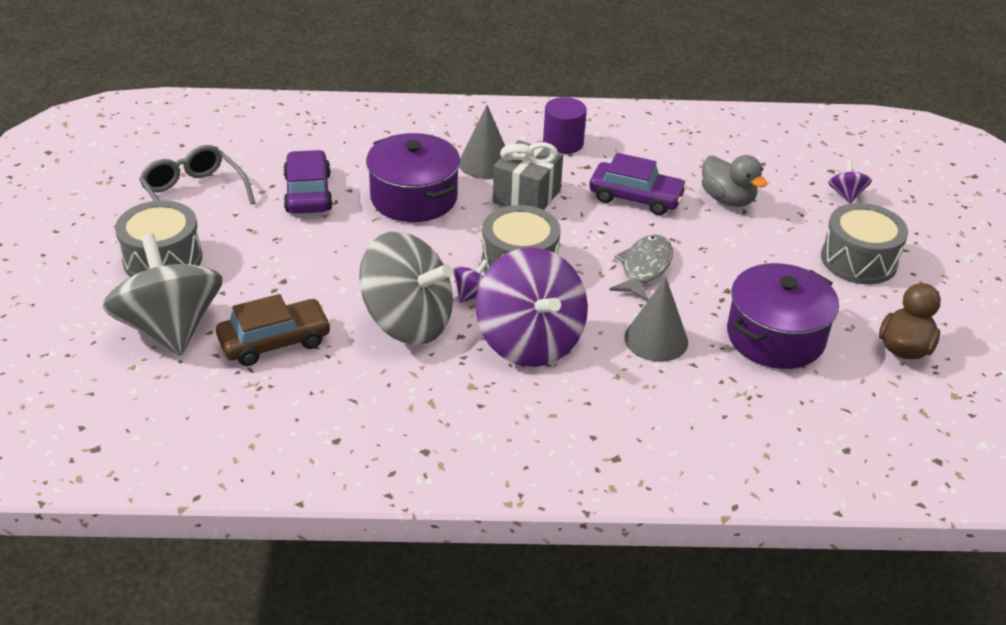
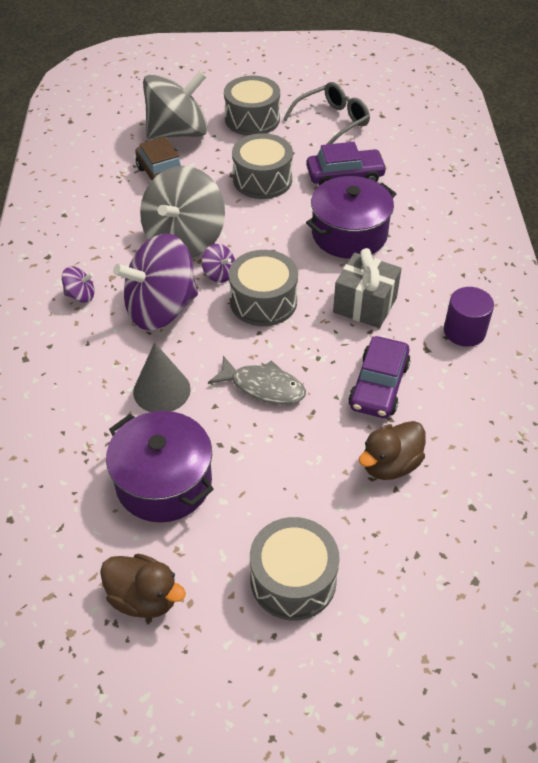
camera: 90 degrees right, 10 degrees up
grey cone [459,105,505,179] -> none
grey duck [702,155,767,207] -> brown duck [359,421,426,480]
purple spinning top [828,160,872,204] -> purple spinning top moved to [62,267,95,302]
none -> grey drum [232,133,293,199]

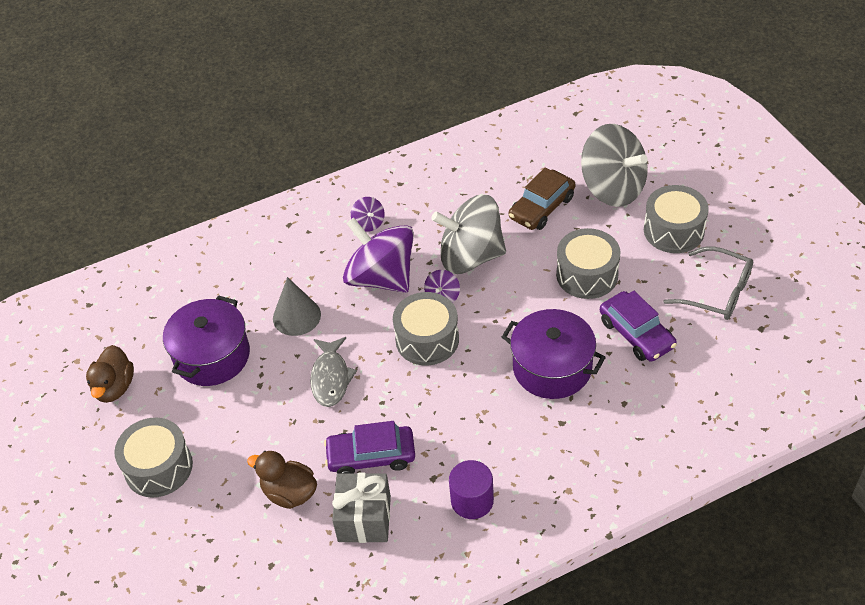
camera: 70 degrees right, 0 degrees up
grey gift [333,248,402,328] -> grey gift moved to [332,473,391,543]

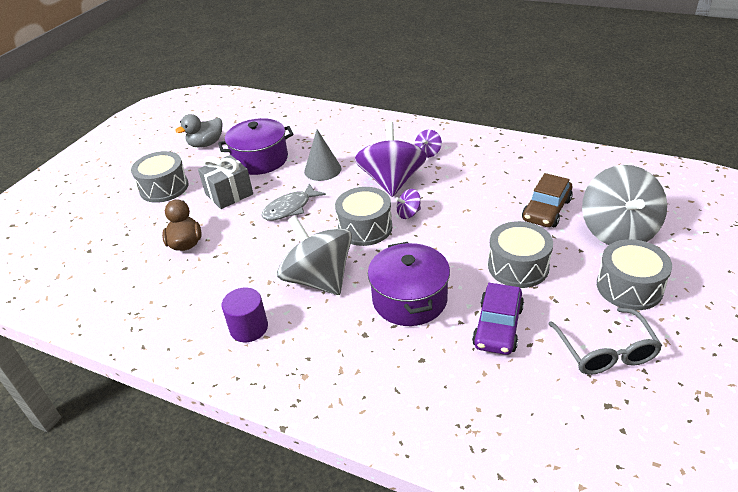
camera: 50 degrees right, 10 degrees down
brown duck [86,345,134,403] -> grey duck [175,114,222,148]
purple car [324,421,415,474] -> none
grey gift [332,473,391,543] -> grey gift moved to [198,155,253,209]
grey spinning top [431,194,506,274] -> grey spinning top moved to [277,215,352,295]
brown car [509,168,575,230] -> brown car turned 60 degrees counterclockwise [522,173,573,227]

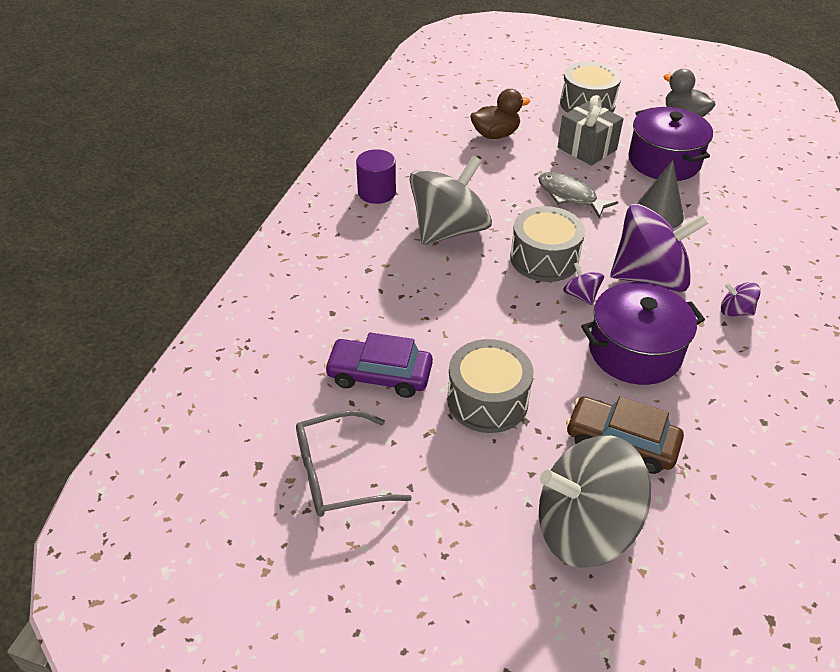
camera: 80 degrees right, 5 degrees up
purple pot [368,242,450,326] -> purple pot moved to [581,282,705,385]
grey drum [597,239,672,310] -> none

